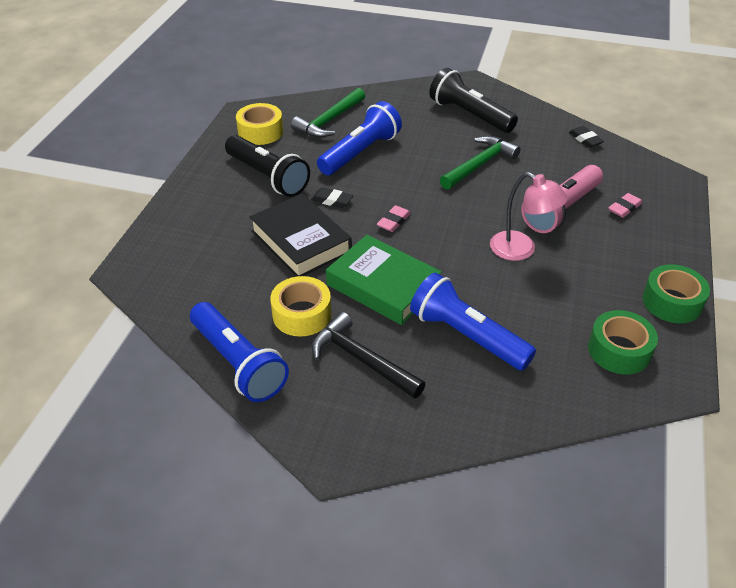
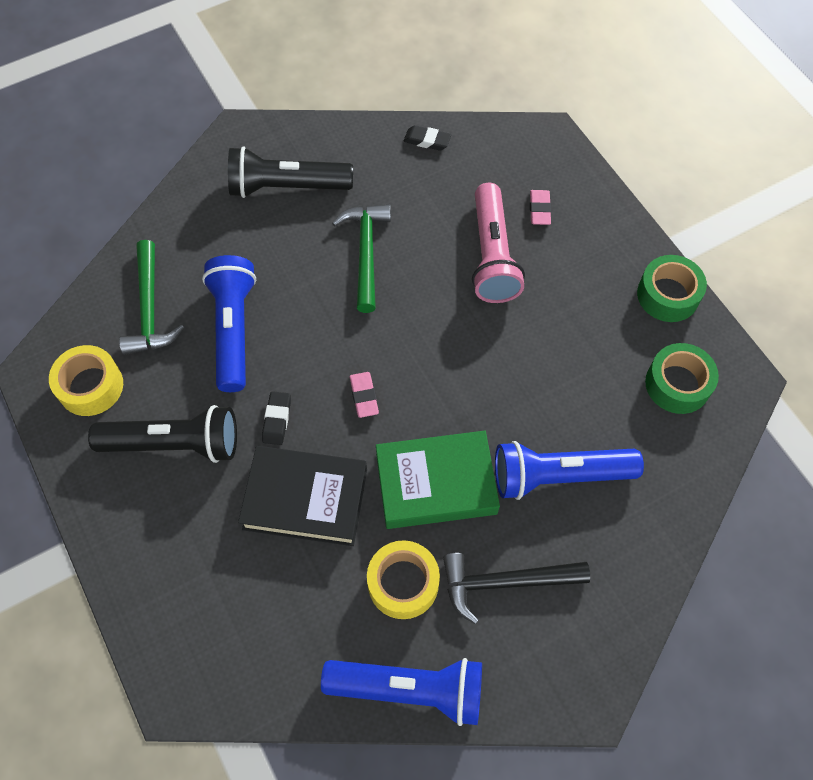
camera: 45 degrees left, 20 degrees up
black eraser [311,187,353,208] -> black eraser turned 60 degrees counterclockwise [262,391,291,445]
pink lamp [490,172,568,261] -> none

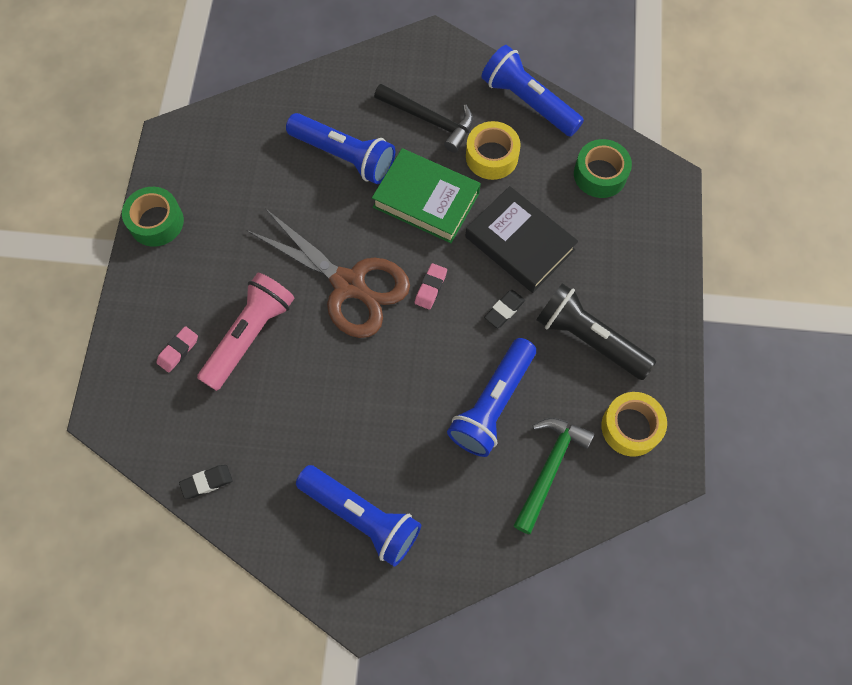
camera: 145 degrees left, 5 degrees up
black flashlight [228,146,353,198] -> blue flashlight [296,465,421,567]
green hammer [332,204,391,313] -> none
black eraser [404,125,451,151] -> black eraser turned 75 degrees counterclockwise [179,465,233,499]
green tape [645,343,719,414] -> green tape moved to [574,139,632,198]
none -> brown scissors [247,208,410,338]

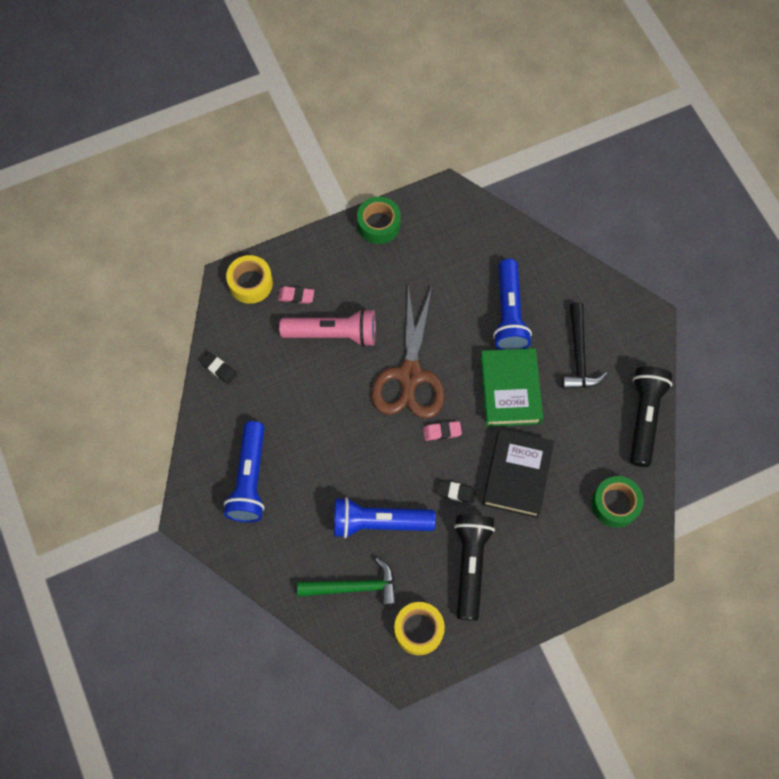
camera: 60 degrees right, 0 degrees up
yellow tape [466,121,521,180] -> yellow tape moved to [226,255,273,304]
blue flashlight [482,45,584,137] -> black flashlight [630,366,672,467]

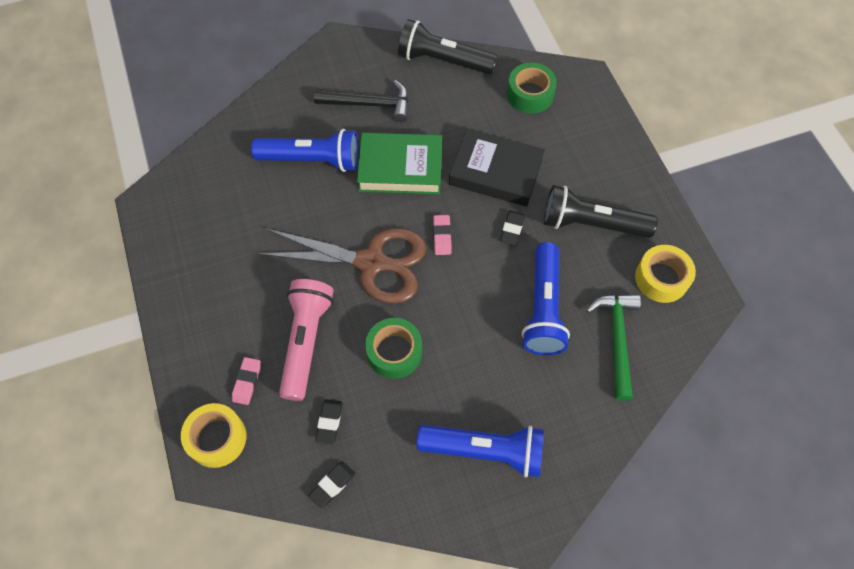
camera: 85 degrees left, 5 degrees down
green tape [357,197,401,244] -> green tape moved to [365,318,422,379]
none -> black eraser [315,399,342,445]

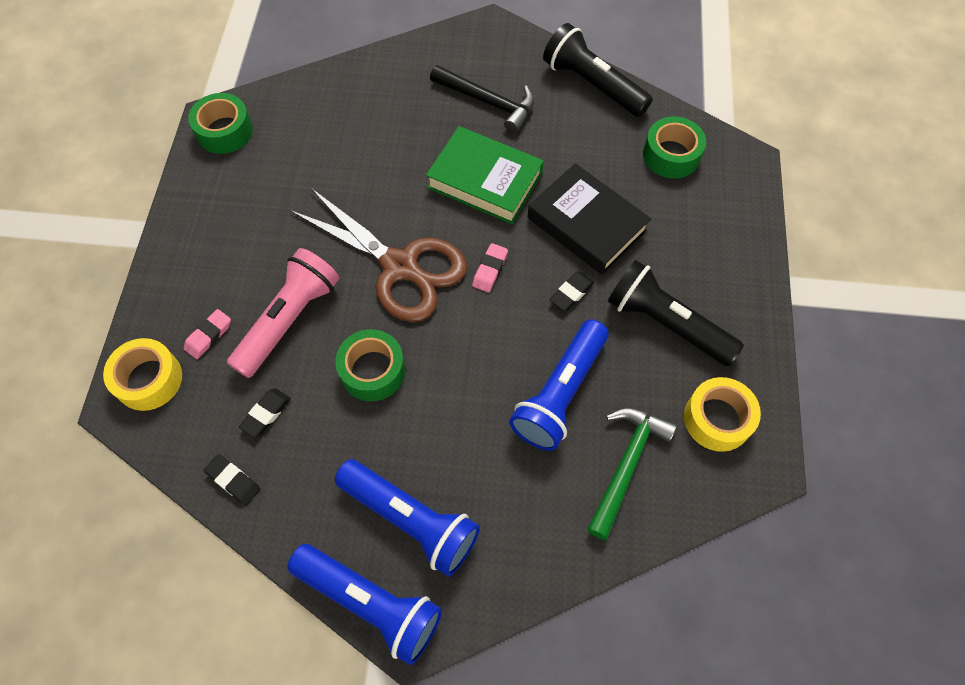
camera: 25 degrees right, 0 degrees up
blue flashlight [251,129,359,172] -> blue flashlight moved to [287,544,442,665]
black eraser [309,462,355,508] -> black eraser turned 60 degrees clockwise [204,454,260,505]
none -> green tape [188,93,253,154]

